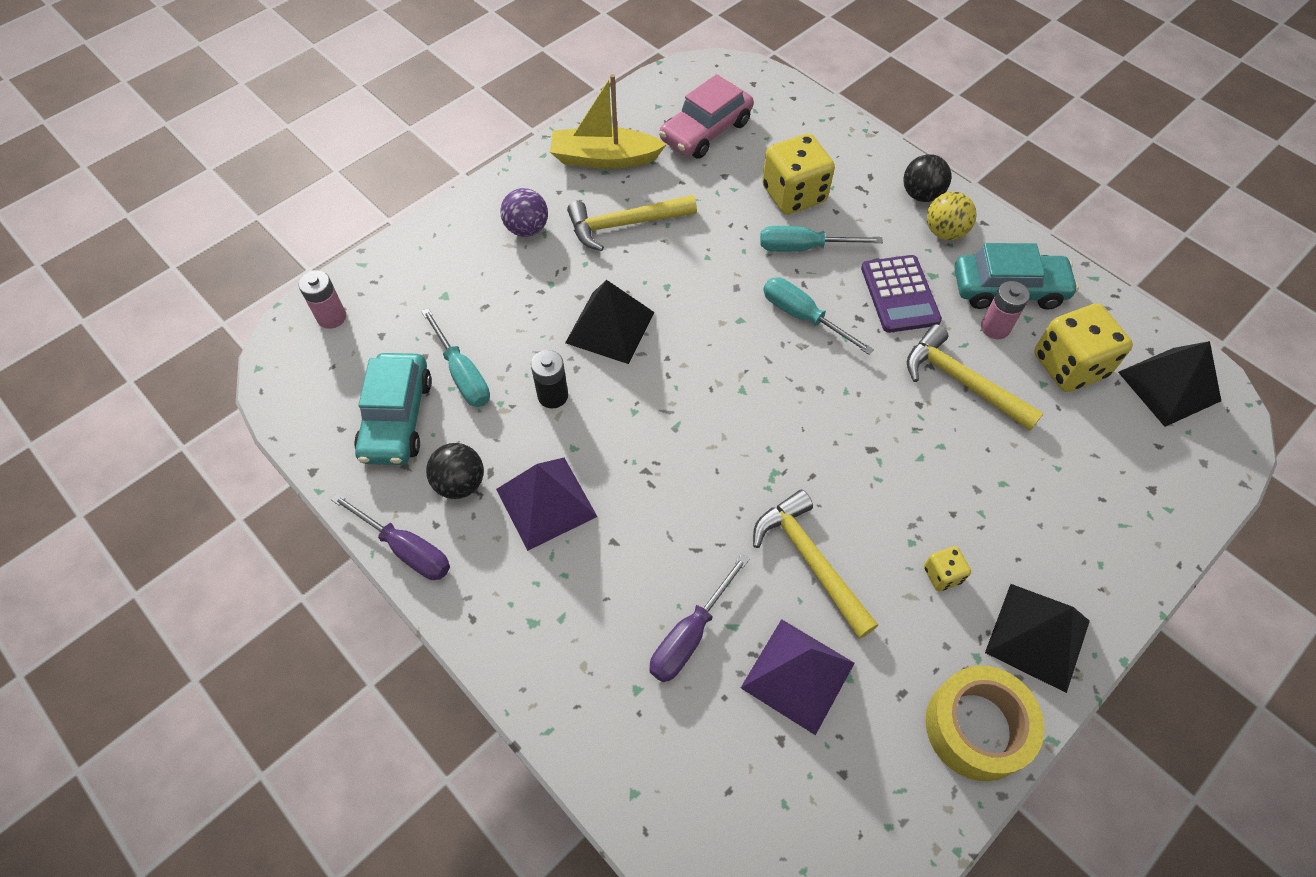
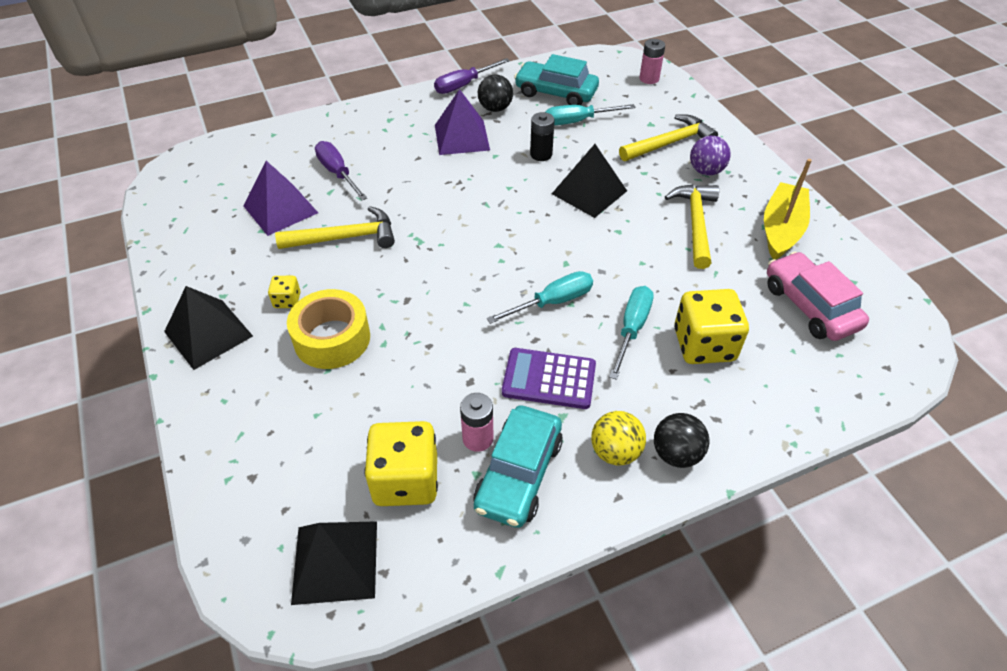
camera: 110 degrees right, 10 degrees down
yellow hammer [907,324,1044,431] -> yellow hammer moved to [619,114,718,161]
yellow tape [925,666,1044,781] -> yellow tape moved to [287,289,370,369]

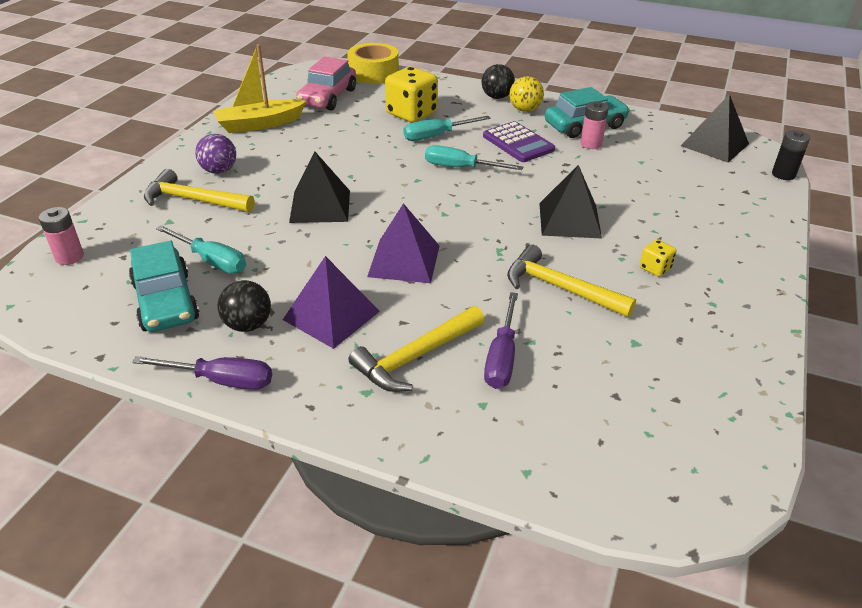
camera: 135 degrees left, 10 degrees down
black pyramid [164,286,253,370] -> black pyramid moved to [539,165,602,238]
purple pyramid [243,161,318,236] -> purple pyramid moved to [367,203,440,283]
yellow tape [287,289,370,369] -> yellow tape moved to [347,43,399,84]
yellow dice [365,421,438,506] -> none
black battery [530,112,554,161] -> black battery moved to [772,130,810,180]
yellow hammer [665,185,719,269] -> yellow hammer moved to [348,306,485,392]

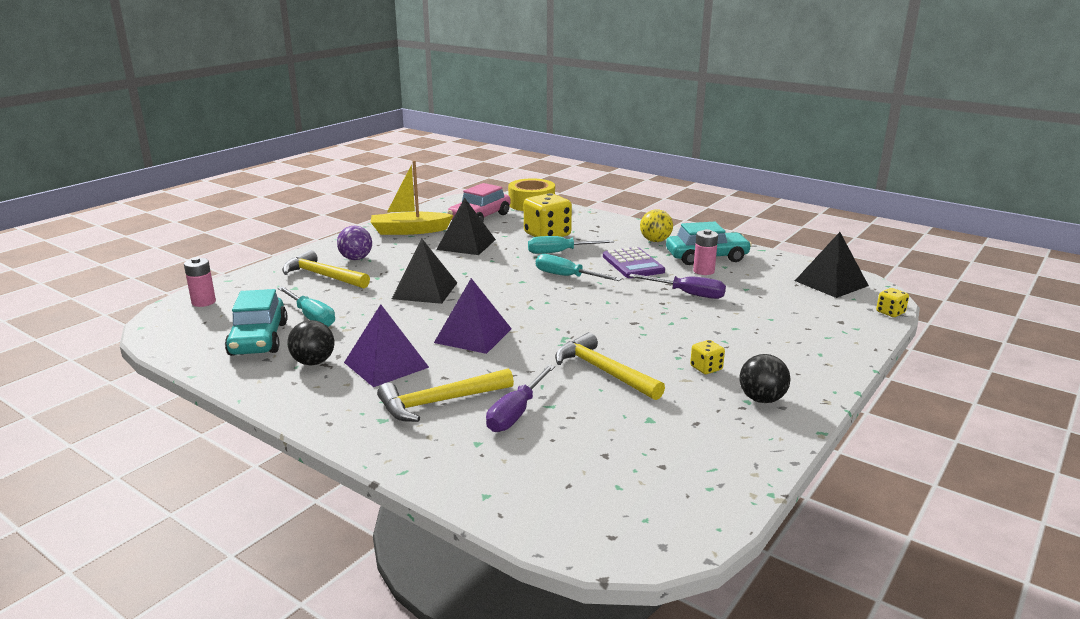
camera: 15 degrees right, 15 degrees down
purple screwdriver [132,356,272,390] -> purple screwdriver moved to [629,274,726,299]
black ball [482,64,515,99] -> black ball moved to [739,354,790,403]
black pyramid [539,165,602,238] -> black pyramid moved to [436,198,496,255]
black battery [772,130,810,180] -> yellow dice [876,288,909,317]

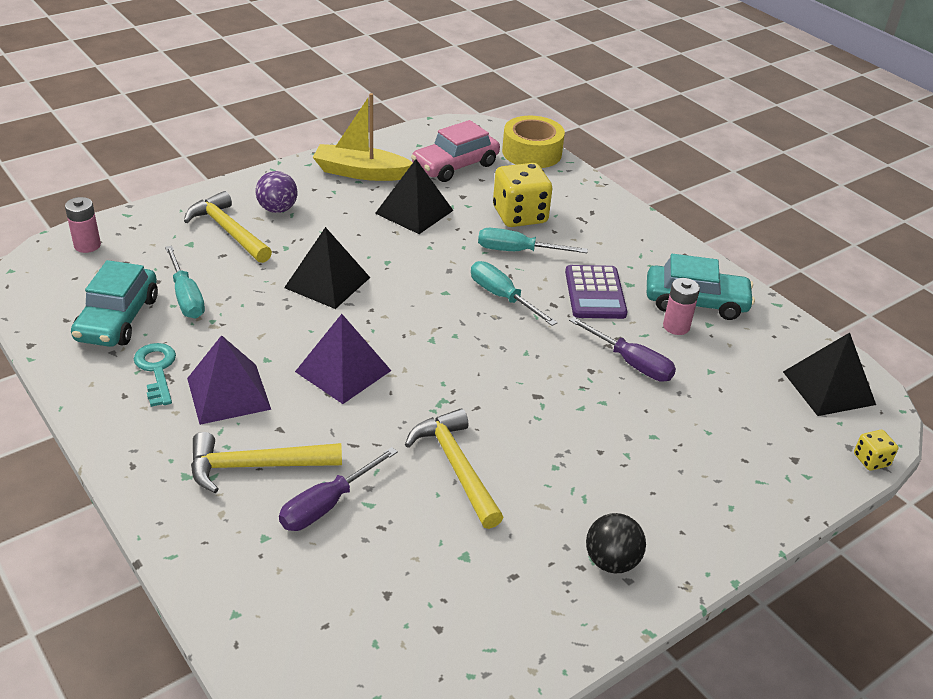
camera: 15 degrees right, 15 degrees up
black ball [287,320,335,366] -> turquoise key [134,343,176,407]
yellow ball [640,209,673,242] -> none
yellow dice [690,340,725,374] -> none

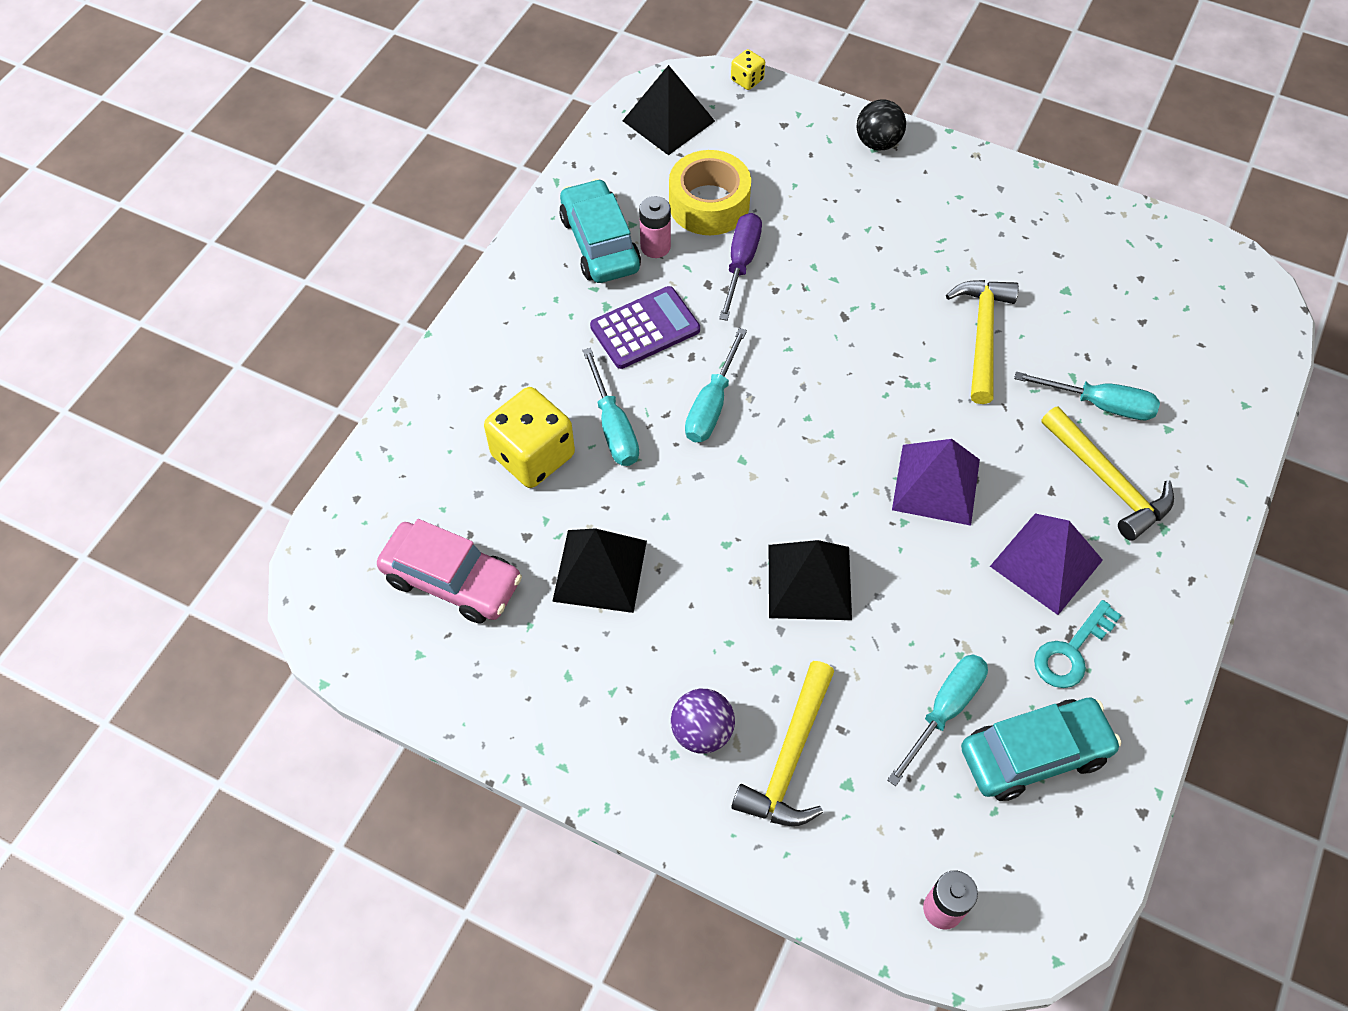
camera: 115 degrees left, 20 degrees up
purple screwdriver [279,447,398,531] -> turquoise screwdriver [1014,372,1160,420]
yellow boat [313,93,413,181] -> none
yellow hammer [405,409,503,529] -> yellow hammer turned 150 degrees clockwise [946,280,1019,404]
yellow tape [502,116,565,168] -> yellow tape moved to [669,150,751,235]
black ball [586,513,646,574] -> black ball moved to [857,99,906,150]

